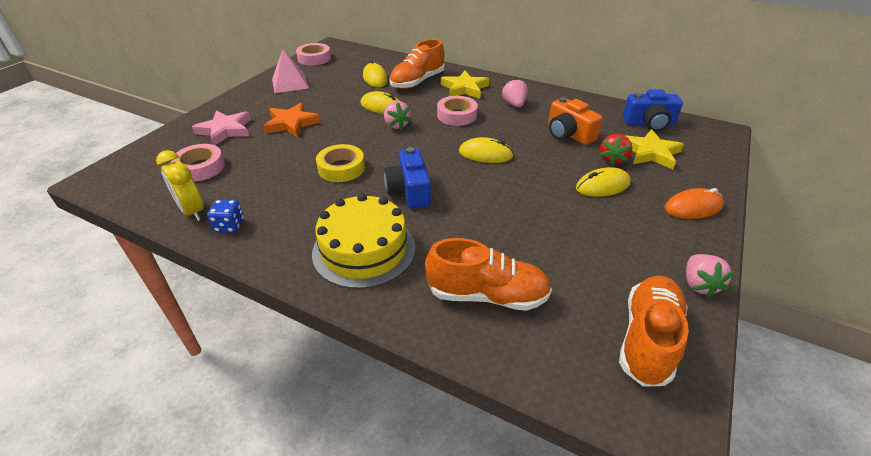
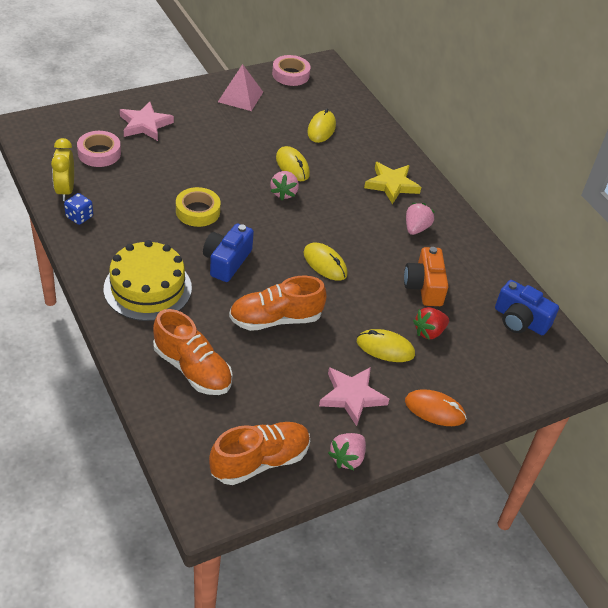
camera: 30 degrees right, 5 degrees up
orange star [263,102,321,138] -> none
orange shoe [390,39,445,89] -> orange shoe moved to [229,276,326,331]
pink tape [437,96,478,126] -> none
yellow star [625,129,684,170] -> none
none -> pink star [319,367,389,426]

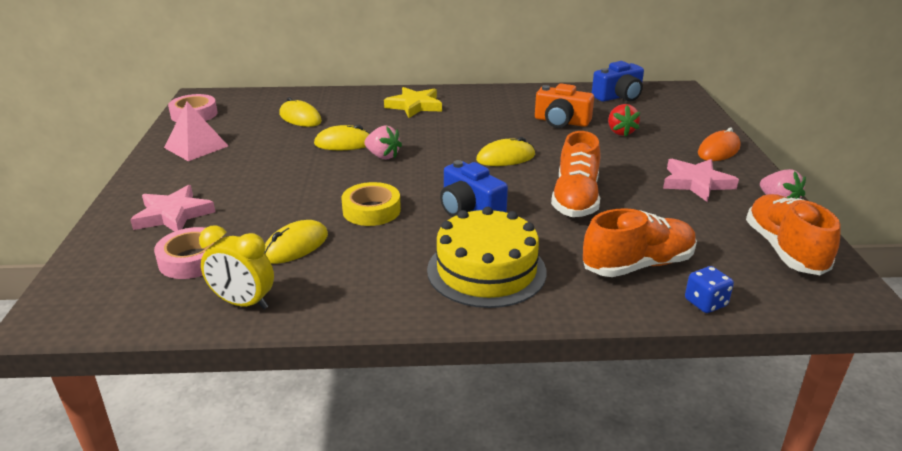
camera: 60 degrees left, 15 degrees down
blue dice [64,193,93,225] -> blue dice moved to [685,266,734,313]
yellow mouse [357,329,415,362] -> yellow mouse moved to [265,220,328,264]
pink strawberry [406,203,435,235] -> none

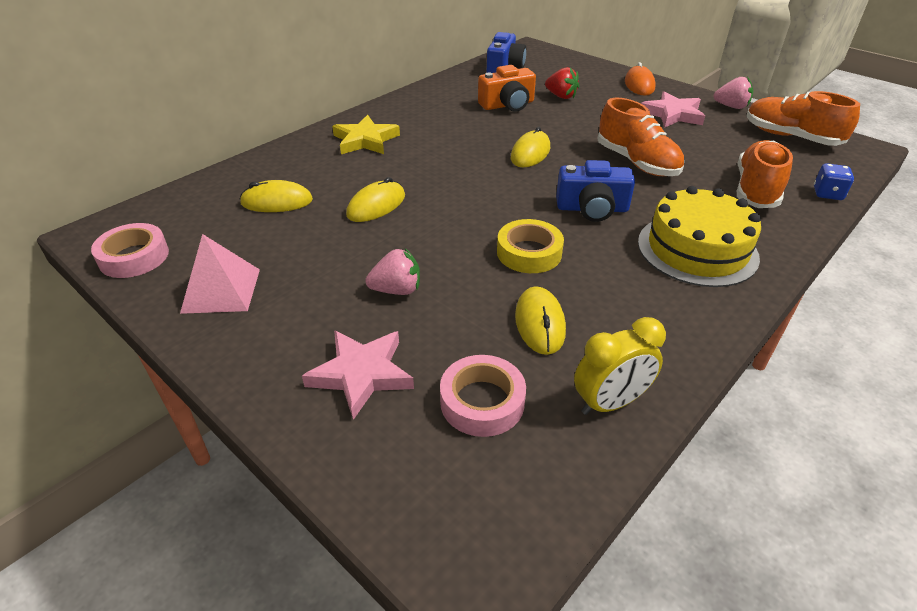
camera: 45 degrees left, 10 degrees up
pink strawberry [364,126,402,159] -> pink strawberry moved to [365,249,420,295]

